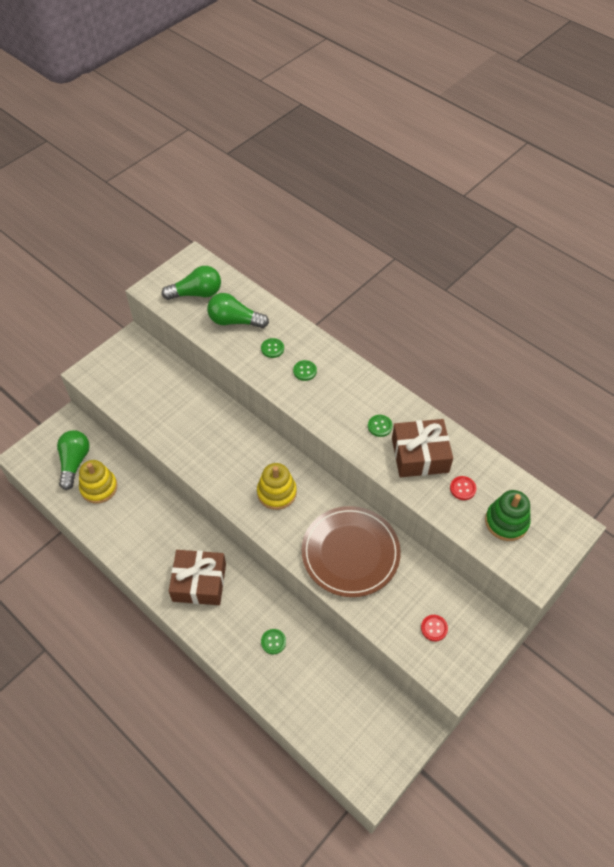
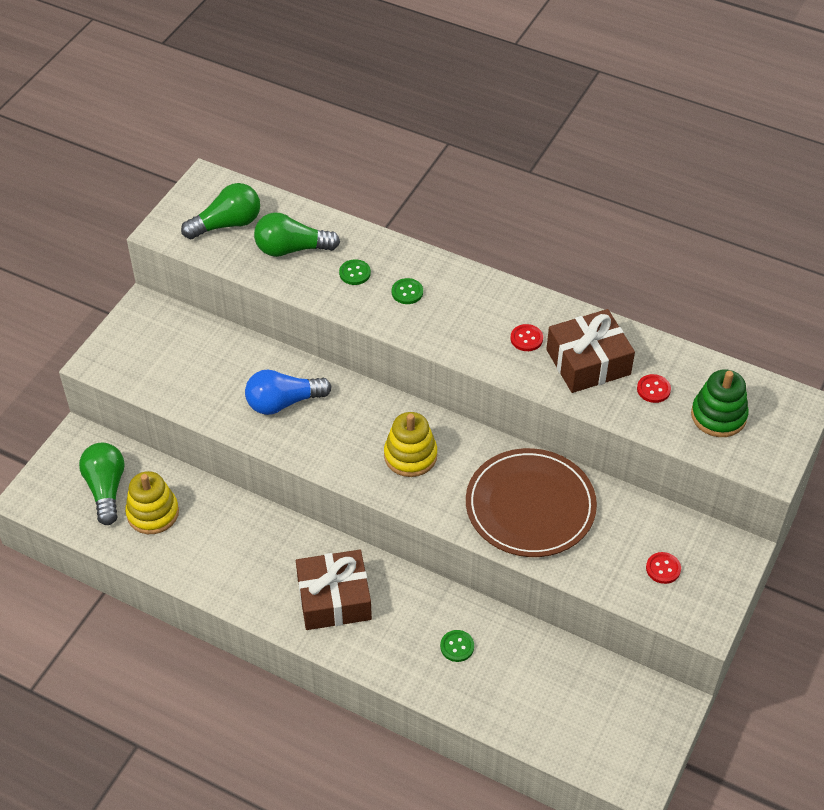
camera: 15 degrees left, 5 degrees down
green button [368,415,393,437] -> red button [511,324,543,351]
none -> blue light bulb [245,369,332,415]

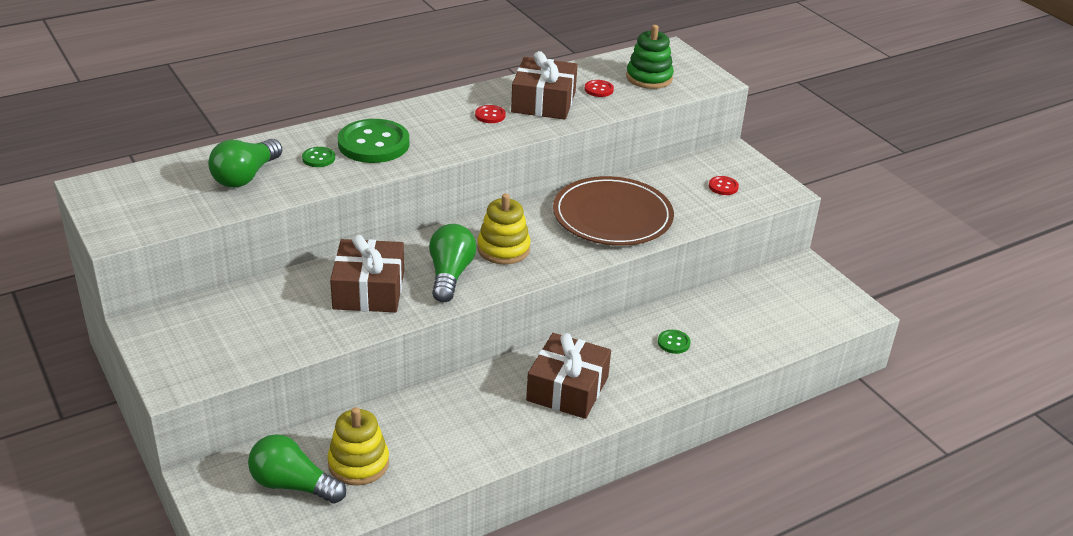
camera: 60 degrees left, 15 degrees down
green light bulb [181,183,260,239] -> green light bulb moved to [429,224,477,302]
blue light bulb [245,369,332,415] -> brown gift [330,235,404,312]
green button [392,278,423,304] -> green button [338,119,409,163], size x2.23

